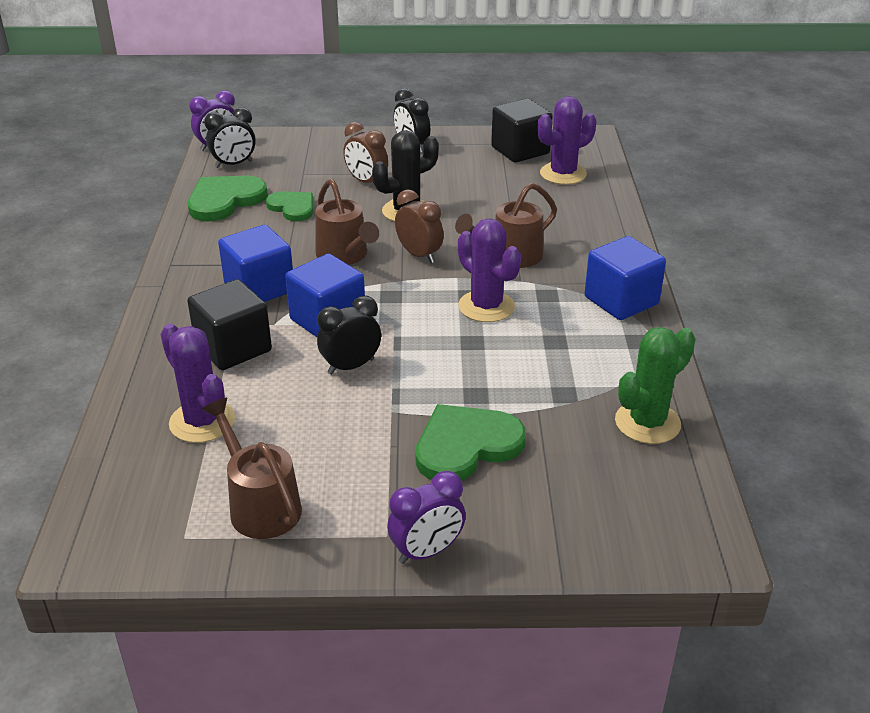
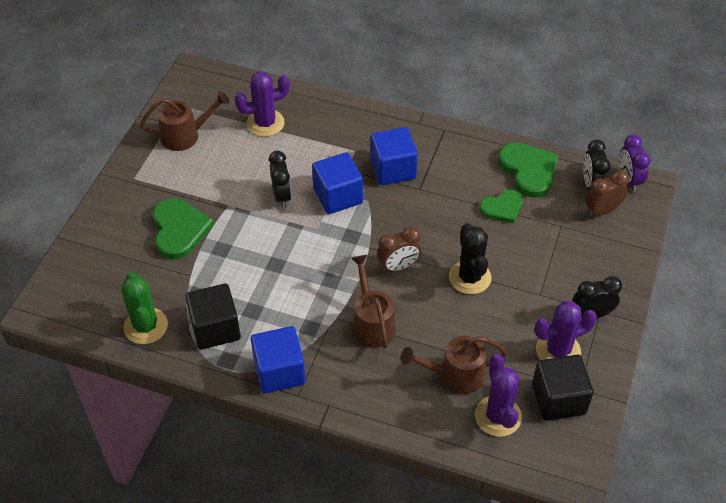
camera: 110 degrees right, 15 degrees up
black cube [187,279,272,370] -> black cube moved to [185,283,241,350]
brown watering can [315,179,379,265] -> brown watering can moved to [401,336,507,394]
brown clock [343,122,388,183] -> brown clock moved to [585,170,629,218]
purple clock [387,471,466,564] -> none
purple cactus [458,218,521,322] -> purple cactus moved to [534,301,597,360]

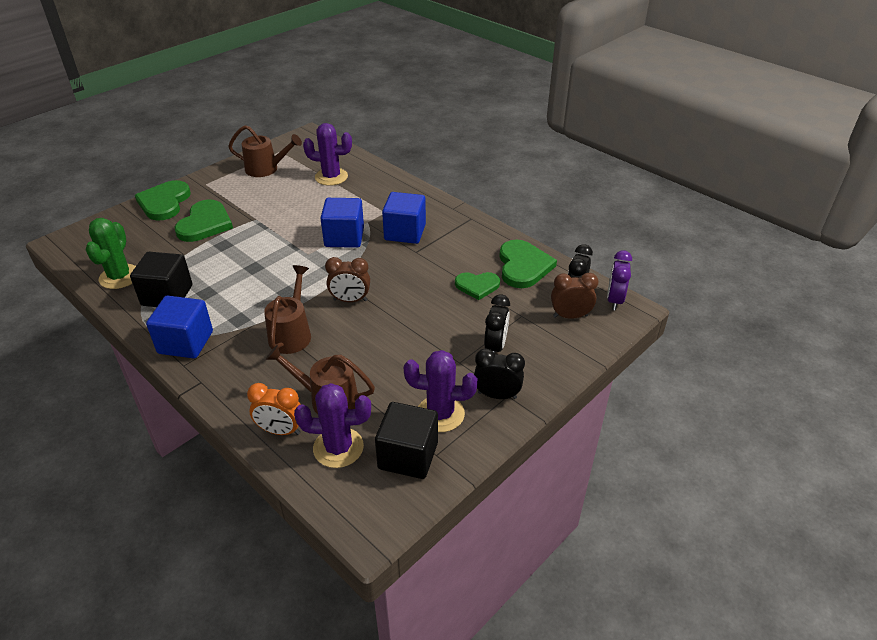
camera: 25 degrees right, 10 degrees down
black clock [269,151,291,208] -> black clock moved to [484,294,510,353]
black cactus [449,223,492,294] -> none
purple cactus [475,354,522,437] -> purple cactus turned 75 degrees clockwise [294,383,371,468]
none -> green heart [135,180,191,221]
none -> orange clock [247,383,301,435]

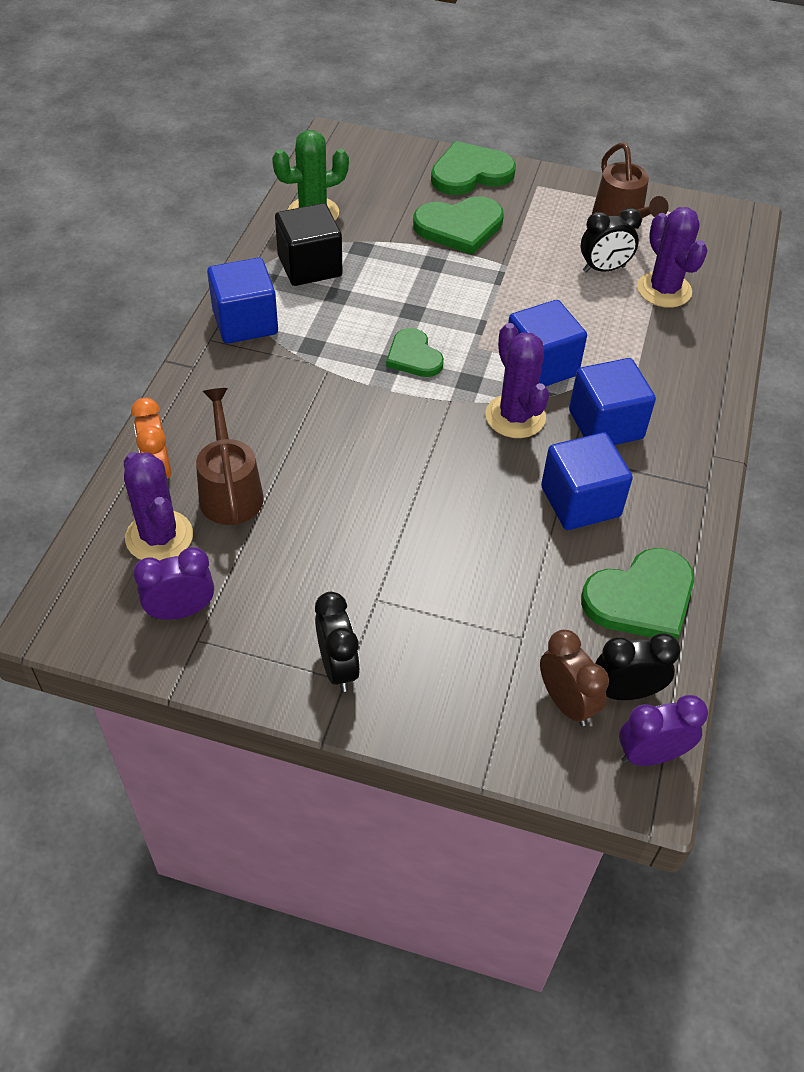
camera: 60 degrees right, 10 degrees up
brown watering can [264,265,311,354] -> none
brown clock [325,257,370,302] -> none
black cube [375,402,438,479] -> purple clock [133,547,214,620]
purple cactus [404,350,478,432] -> purple cactus moved to [485,323,549,438]
green heart [455,272,500,300] -> green heart moved to [386,328,444,377]
black clock [484,294,510,353] -> black clock moved to [580,208,642,272]
none -> blue cube [541,432,633,530]

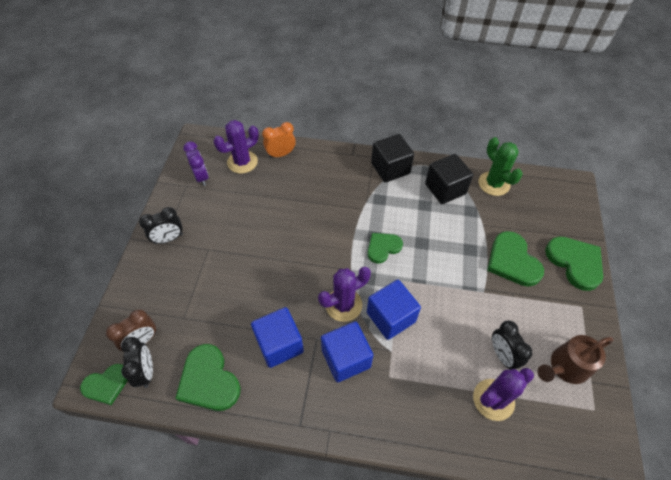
camera: 85 degrees right, 5 degrees up
brown watering can [196,388,264,525] -> none
blue cube [207,258,278,343] -> black cube [371,134,414,183]
purple clock [619,695,708,766] -> green heart [80,364,128,405]

